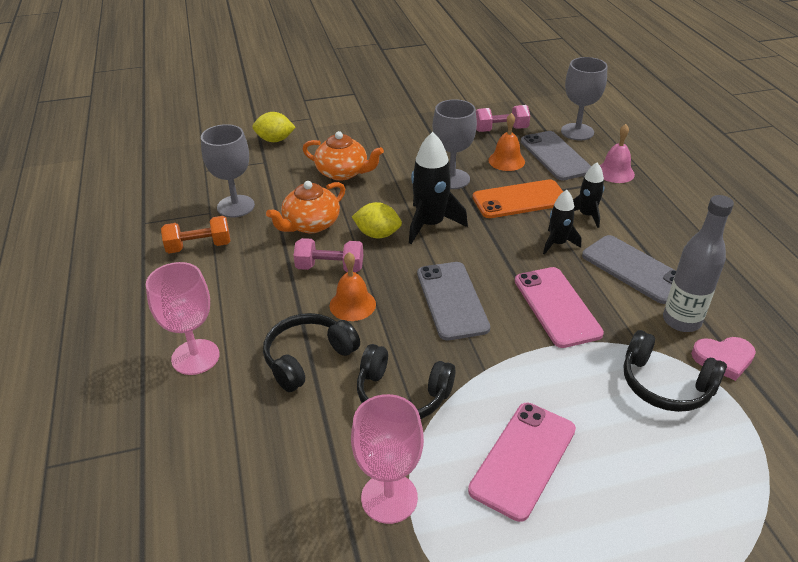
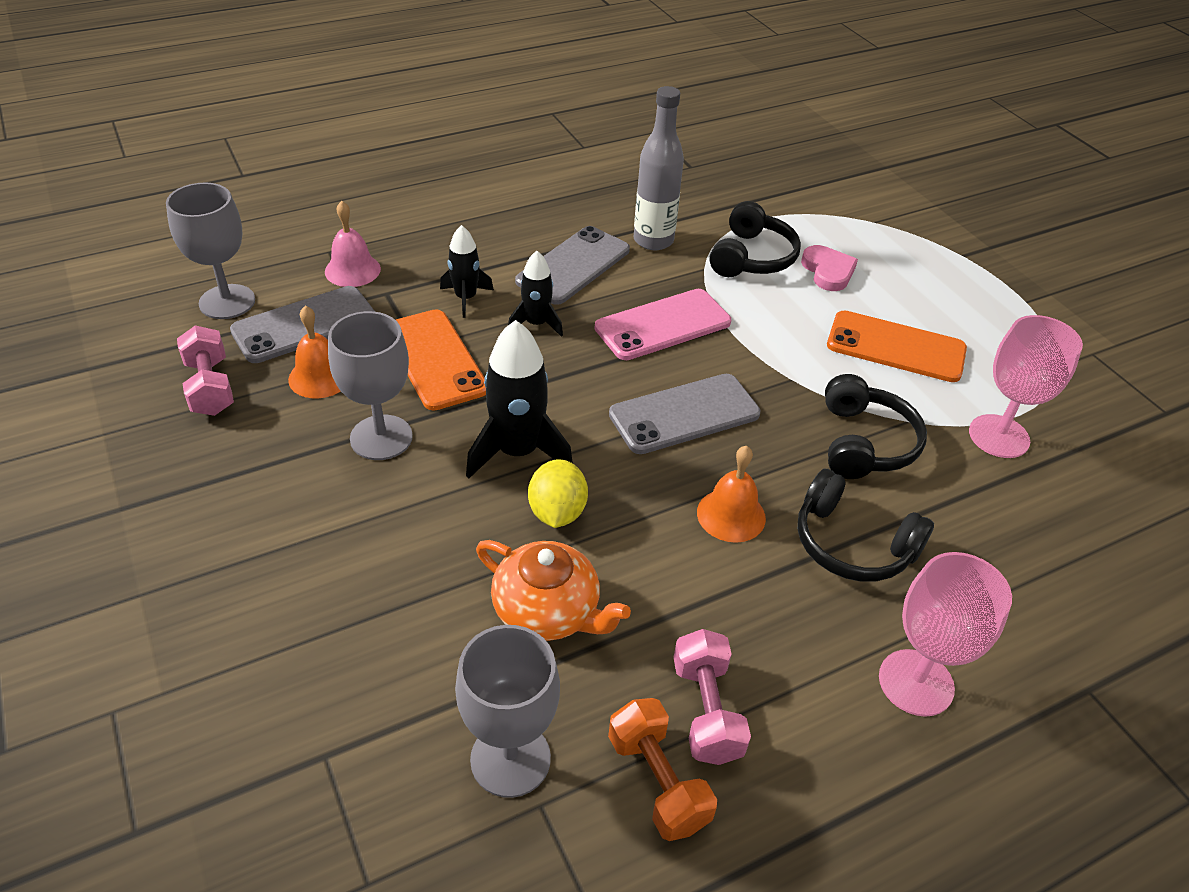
camera: 105 degrees left, 5 degrees up
yellow lemon [253,112,296,142] -> none
pink dumbbell [293,238,363,272] -> pink dumbbell moved to [673,629,751,765]
orange teapot [303,131,384,180] -> none
pink phone [468,403,576,522] -> orange phone [827,310,967,382]
pink heart [691,337,756,381] -> pink heart moved to [801,245,858,291]

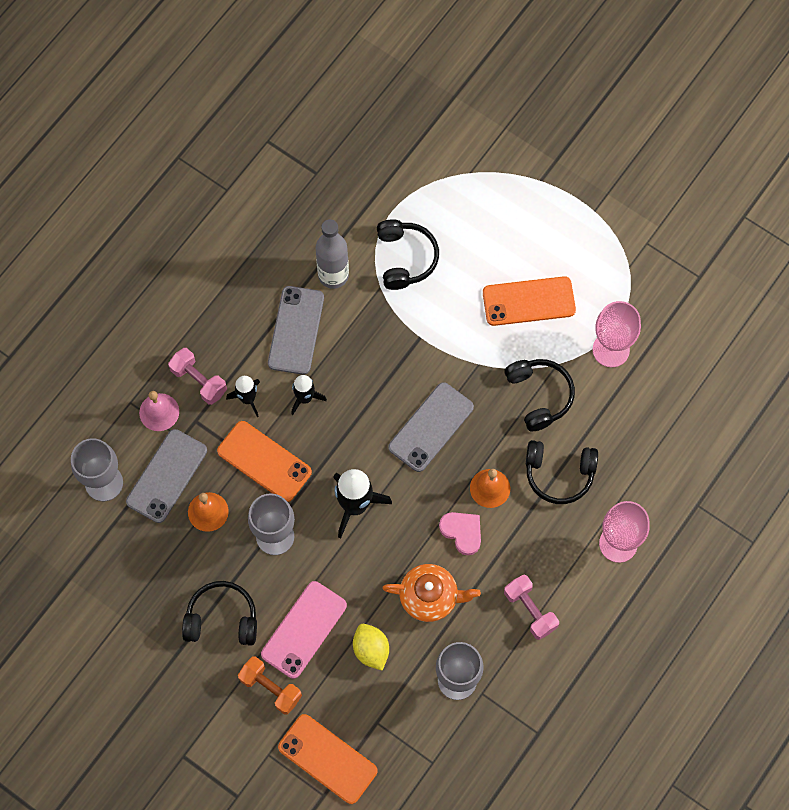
camera: 25 degrees left, 25 degrees up
pink dumbbell [177,325,234,416] -> pink dumbbell moved to [168,348,227,405]
yellow lemon [528,459,588,528] -> yellow lemon moved to [353,624,389,670]
pink phone [594,289,731,360] -> pink phone moved to [261,581,347,679]
orange dumbbell [608,698,717,841] -> orange dumbbell moved to [238,656,302,715]
pink heart [801,245,858,291] -> pink heart moved to [439,512,481,555]
none -> black headphones [182,581,257,646]
none -> orange phone [278,714,378,804]

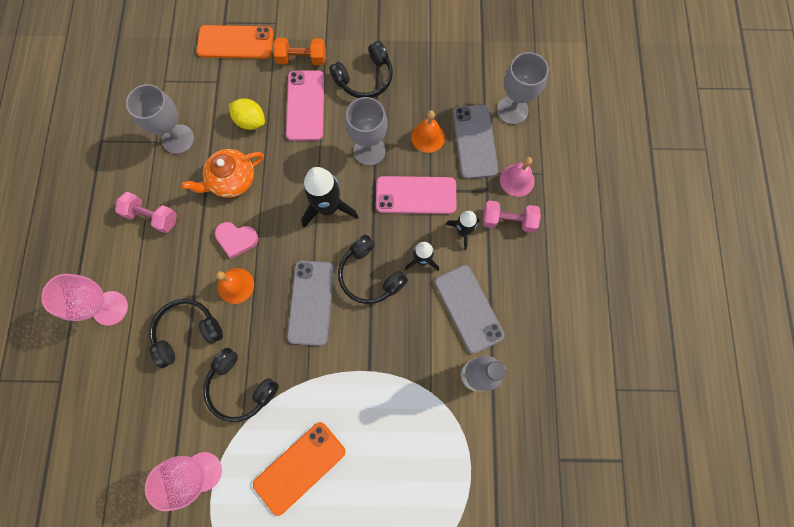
camera: 145 degrees right, 5 degrees up
orange phone [217,421,312,502] -> pink phone [376,176,456,214]
black headphones [377,219,439,290] -> black headphones moved to [338,235,408,304]

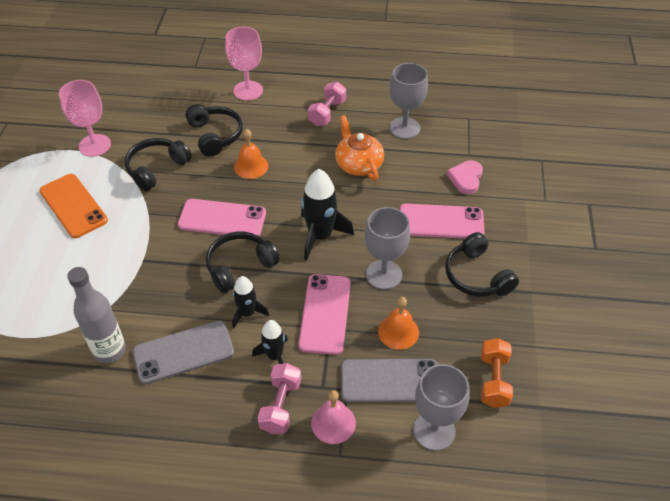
camera: 95 degrees right, 25 degrees down
orange phone [196,25,273,59] -> none
pink heart [215,222,259,259] -> pink heart moved to [447,160,483,194]
yellow lemon [229,98,265,130] -> none
orange dumbbell [273,38,326,65] -> orange dumbbell moved to [481,338,513,408]
grey phone [287,260,335,346] -> pink phone [178,199,266,236]

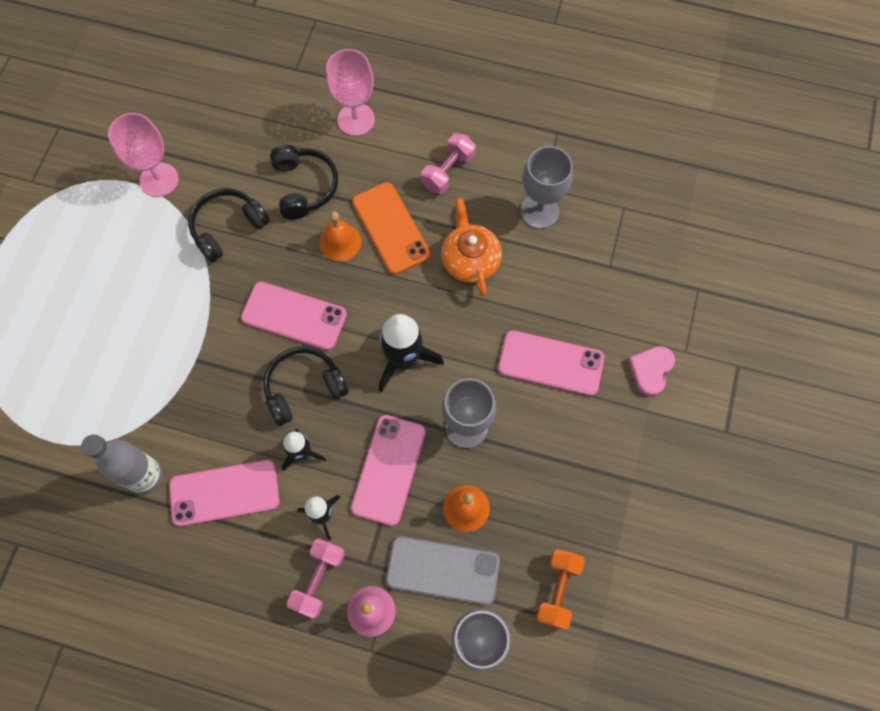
camera: 10 degrees right, 20 degrees up
orange phone [39,174,108,238] -> orange phone moved to [352,182,430,274]
grey phone [132,321,234,384] -> pink phone [169,460,280,526]
black headphones [445,232,519,297] -> none
pink heart [447,160,483,194] -> pink heart moved to [628,346,675,397]

